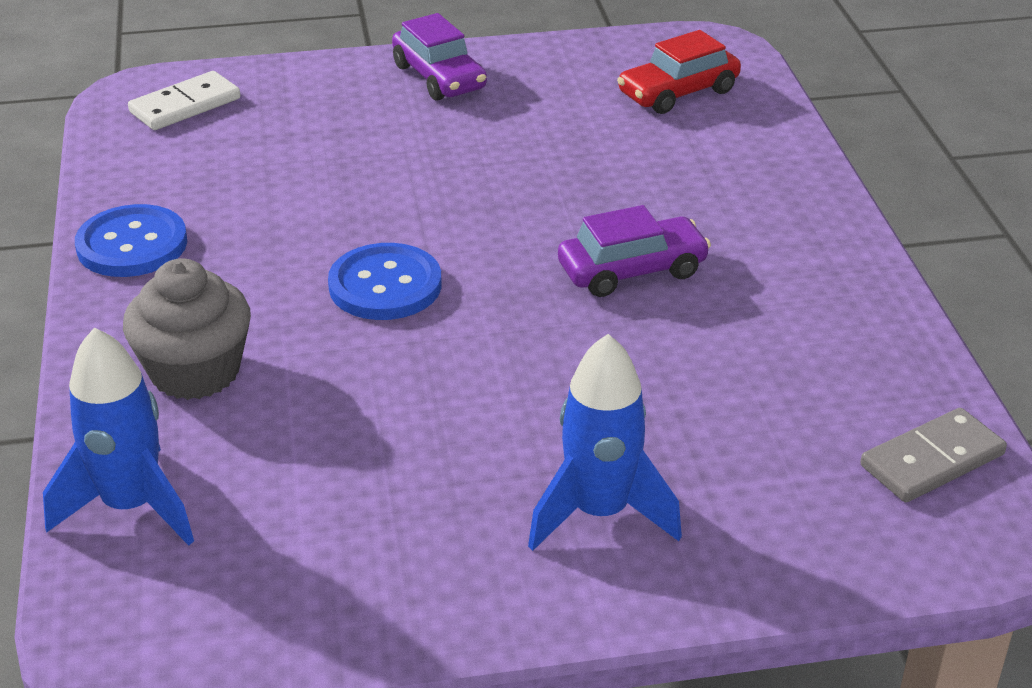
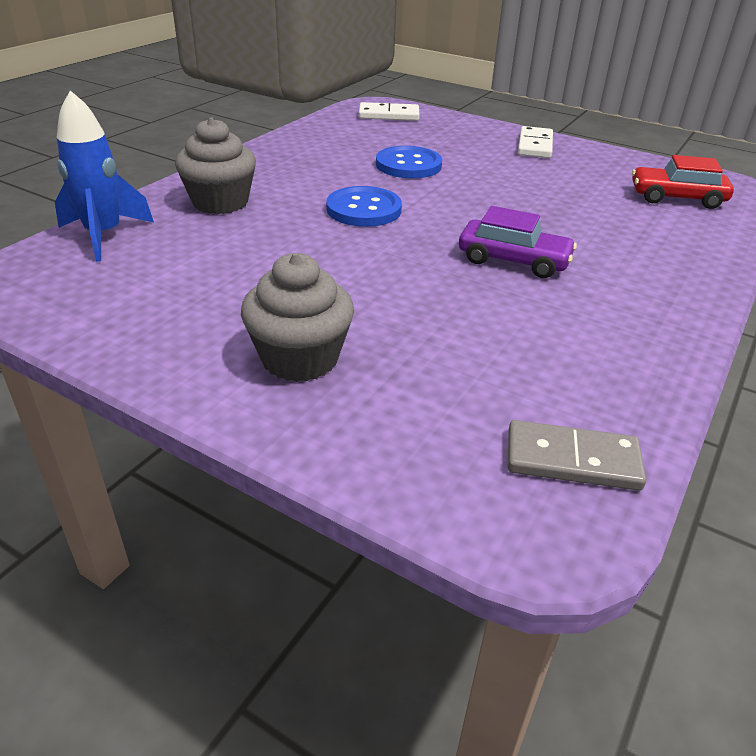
camera: 40 degrees right, 0 degrees up
blue button [75,204,187,277] -> blue button moved to [376,146,442,178]
purple car [392,13,487,101] -> white domino [518,126,553,158]
blue rocket [528,334,682,551] -> grey cupcake [241,253,354,382]

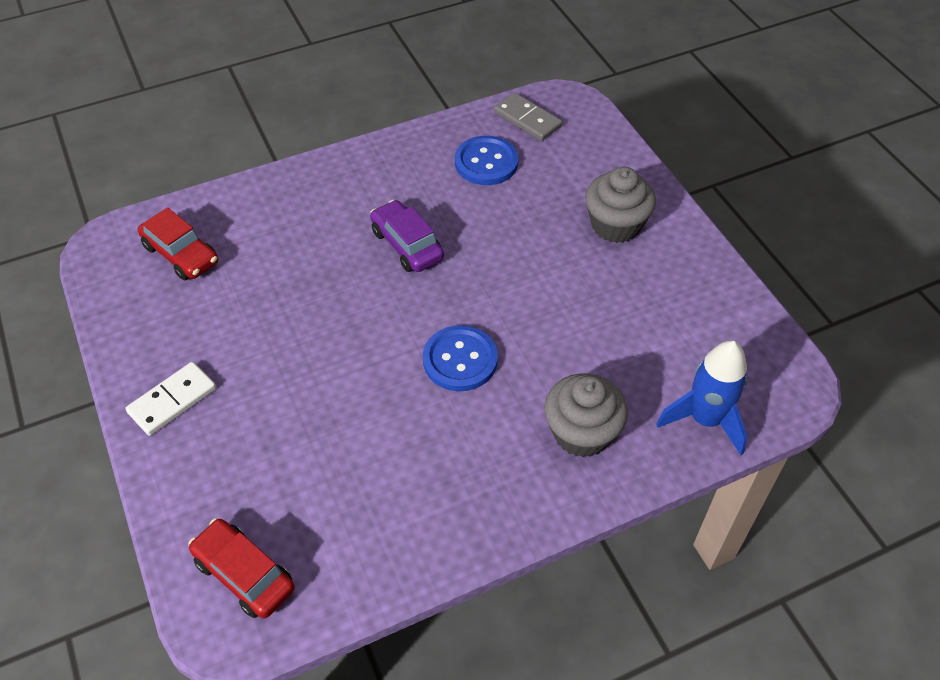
camera: 145 degrees left, 15 degrees up
white domino [359,102,420,121] -> red car [188,519,295,619]
blue button [376,146,442,178] -> blue button moved to [455,136,518,185]

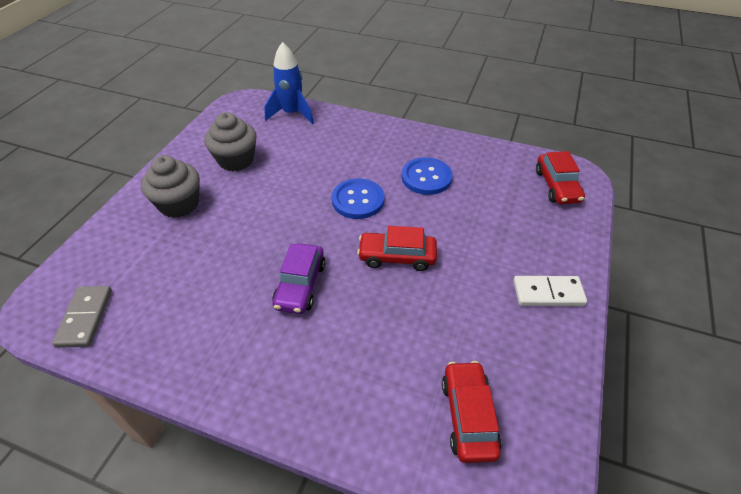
camera: 135 degrees left, 5 degrees down
blue button [455,136,518,185] -> blue button moved to [402,157,452,195]
grey cupcake [545,373,628,457] -> grey cupcake moved to [204,112,257,171]
none -> red car [357,226,437,271]

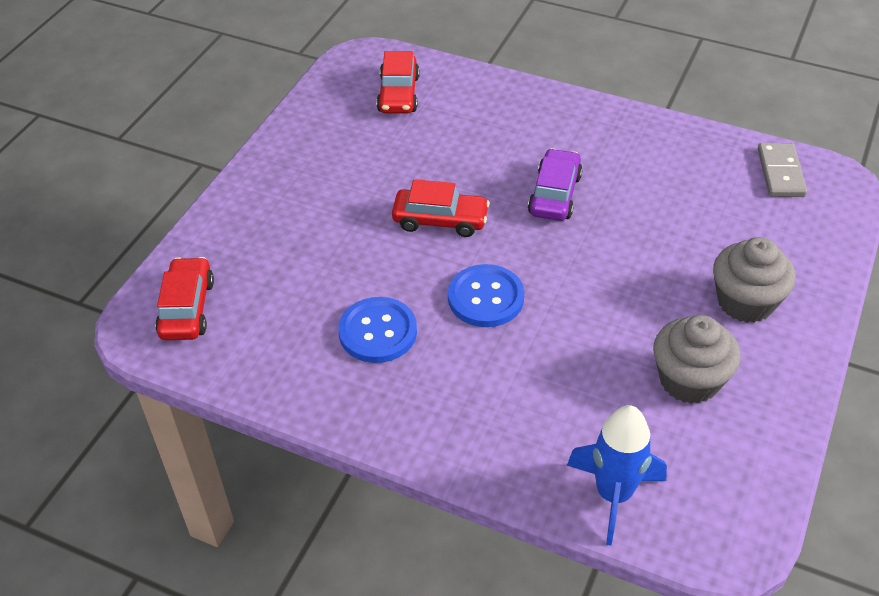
camera: 175 degrees left, 0 degrees up
white domino [513,276,587,306] -> none

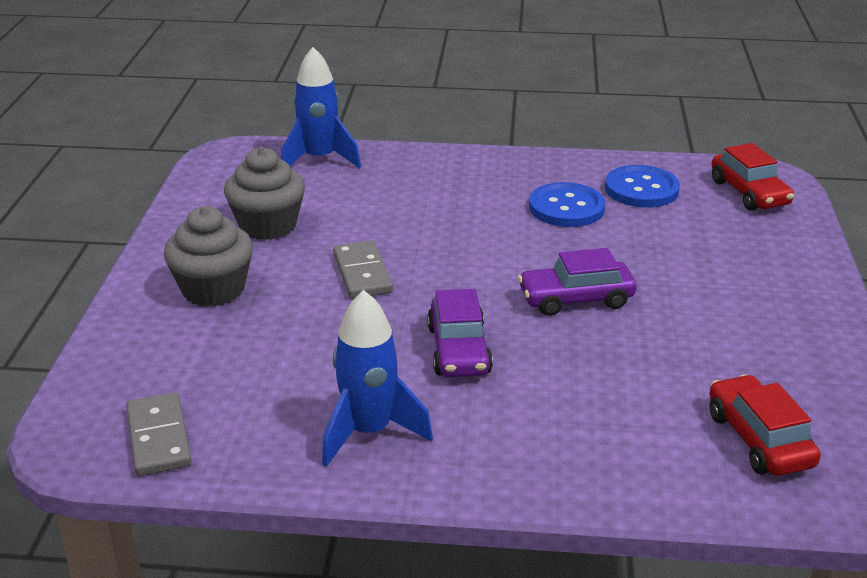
camera: 160 degrees right, 15 degrees down
red car [392,179,490,237] -> purple car [518,248,637,316]
blue button [448,264,524,327] -> blue button moved to [605,165,680,207]
none -> blue rocket [322,290,433,467]
none -> grey domino [333,241,393,299]

